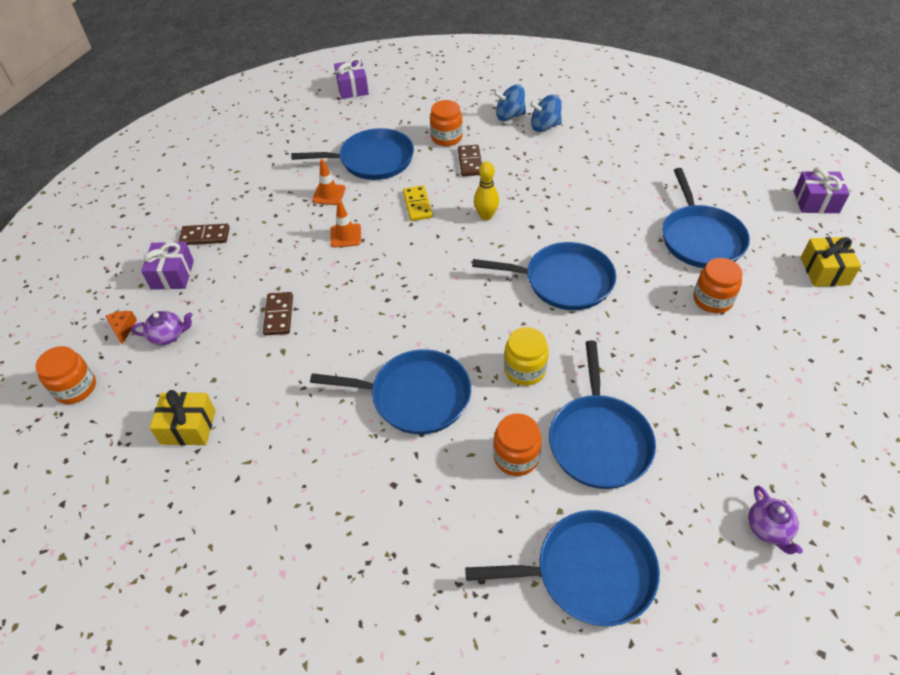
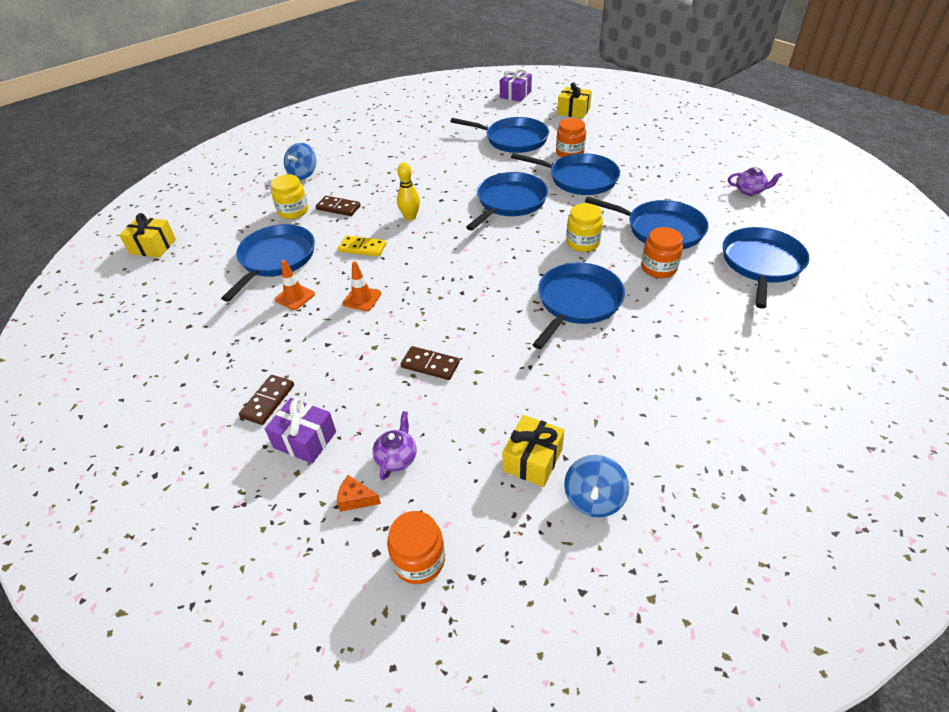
camera: 65 degrees left, 5 degrees down
purple gift [334,58,369,99] -> yellow gift [119,213,176,257]
orange jar [430,100,463,146] -> yellow jar [271,174,308,219]
blue spinning top [530,94,562,132] -> blue spinning top moved to [564,455,629,517]
none -> blue pan [511,153,620,195]

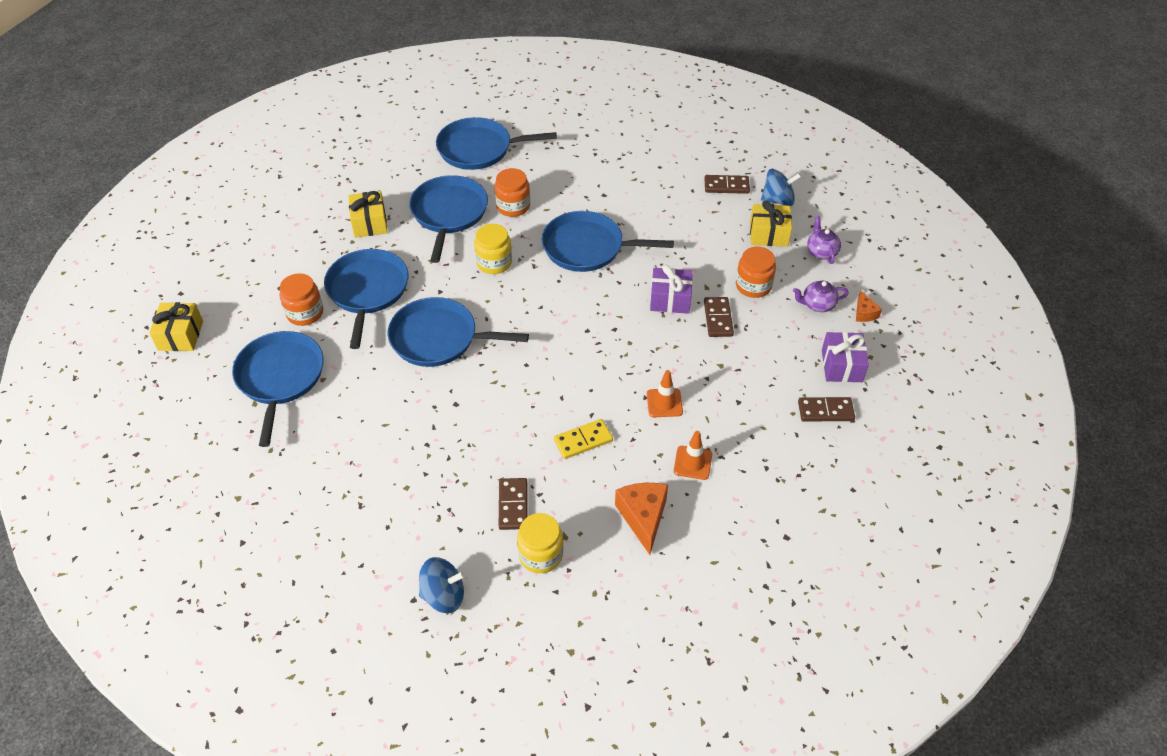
camera: 115 degrees left, 5 degrees up
yellow gift [119,213,176,257] -> yellow gift moved to [348,191,388,238]
blue pan [221,224,315,302] -> orange cheese [615,483,668,555]
yellow domino [338,236,386,257] -> yellow domino turned 75 degrees clockwise [554,419,613,459]
orange jar [387,511,445,584] -> orange jar moved to [736,246,776,298]
yellow bowling pin [397,162,420,220] -> none
purple gift [500,69,532,102] -> purple gift moved to [650,265,693,314]
purple teapot [728,166,783,196] -> purple teapot moved to [807,216,841,264]
none -> brown domino [704,175,750,194]

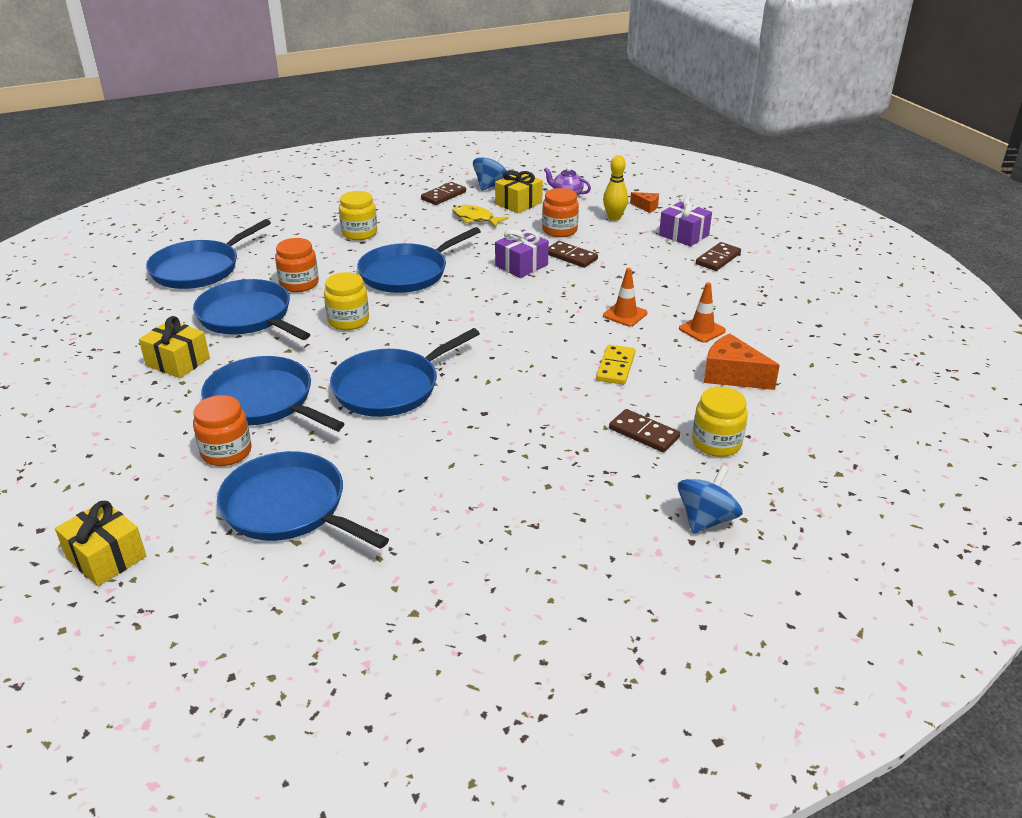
camera: 50 degrees left, 15 degrees down
purple teapot [793,281,849,312] -> yellow bowling pin [603,155,628,221]
none -> yellow jar [339,191,377,240]
none -> yellow fish [453,205,509,227]

